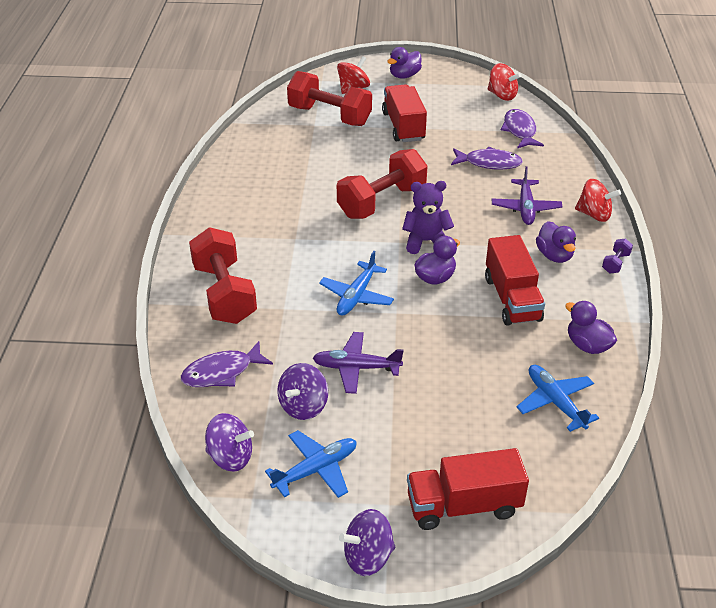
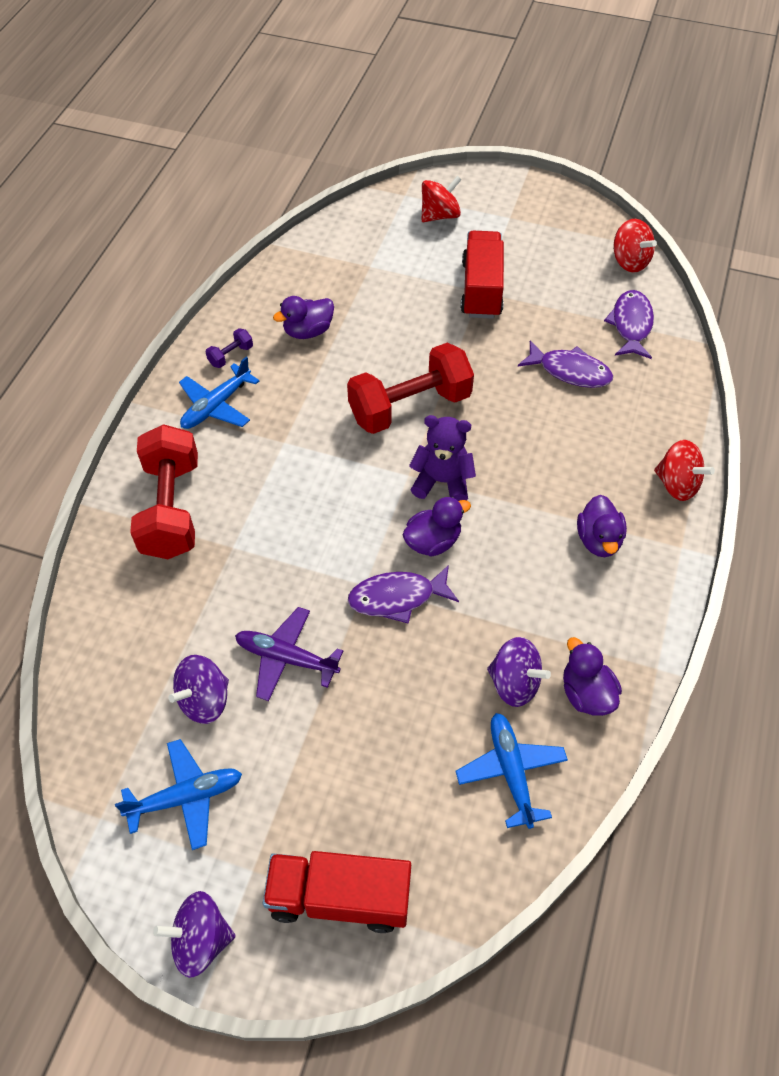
camera: 15 degrees right, 15 degrees up
purple fish [181,341,273,387] -> purple fish moved to [348,565,459,624]
purple spinning top [205,413,254,472] -> purple spinning top moved to [487,637,551,707]
red dumbbell [287,71,372,126] -> none
blue plane [319,251,394,316] -> blue plane moved to [179,357,260,429]
purple duck [387,47,422,79] -> purple duck moved to [273,296,334,339]
red truck [485,235,545,326] -> none
purple plane [492,166,563,225] -> none
purple dumbbell [602,238,633,274] -> purple dumbbell moved to [206,328,253,368]

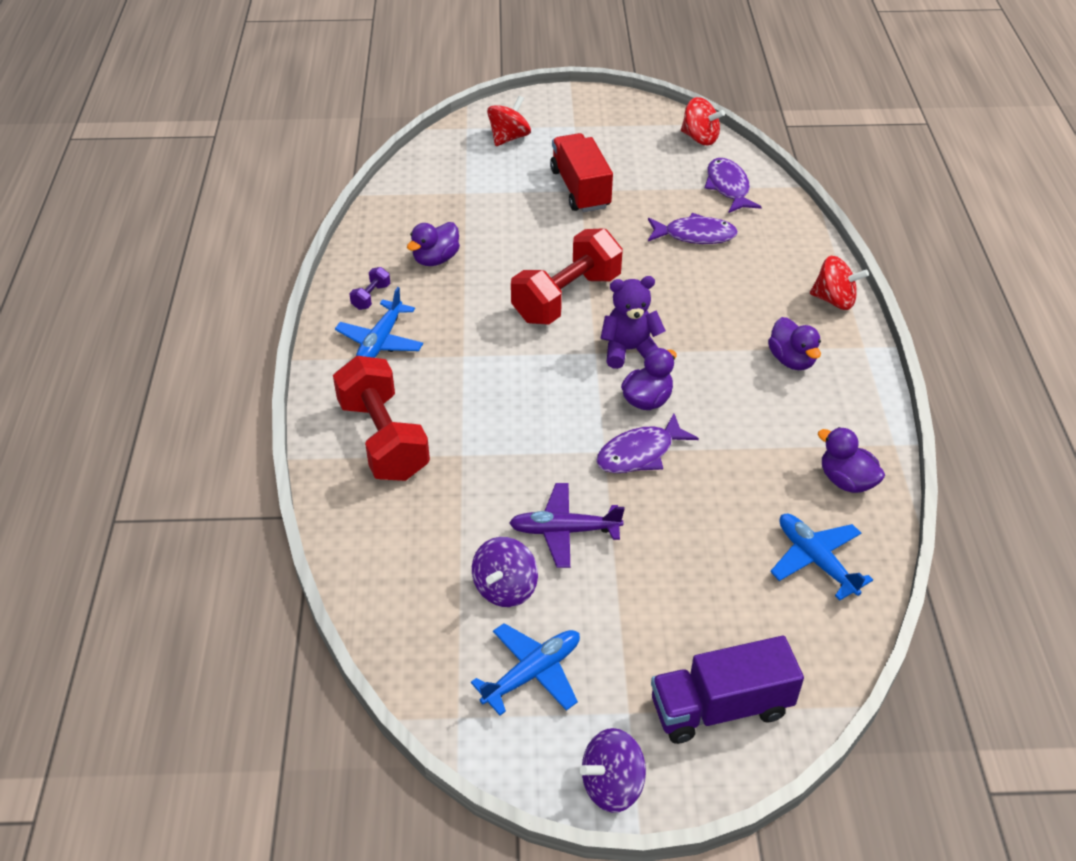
camera: 20 degrees left, 10 degrees down
red truck [263,851,411,933] -> purple truck [651,636,804,744]
purple spinning top [487,637,551,707] -> none

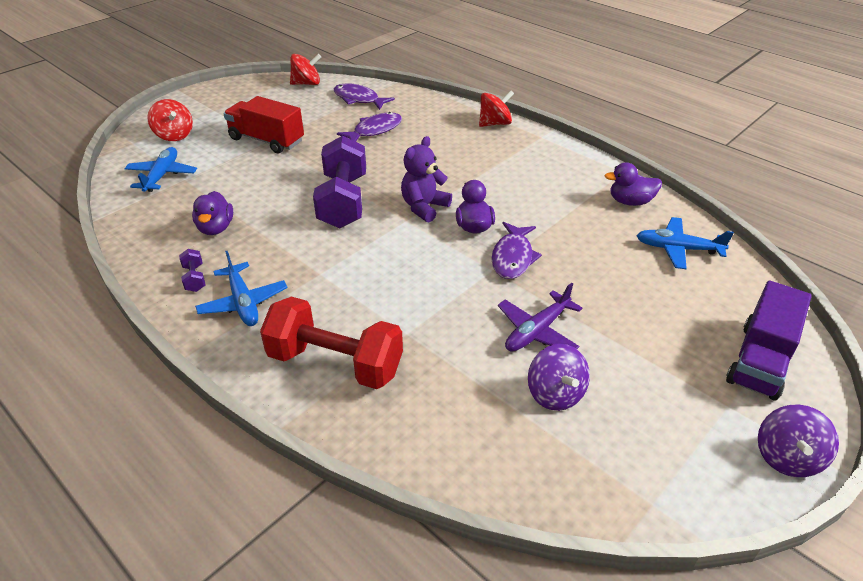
camera: 45 degrees left, 5 degrees down
blue plane [471,623,580,715] -> blue plane moved to [124,147,197,192]
red spinning top [487,96,531,146] -> red spinning top turned 150 degrees clockwise [147,99,193,141]
red dumbbell [511,228,623,325] -> purple dumbbell [313,136,366,228]
purple duck [768,317,821,370] -> none

